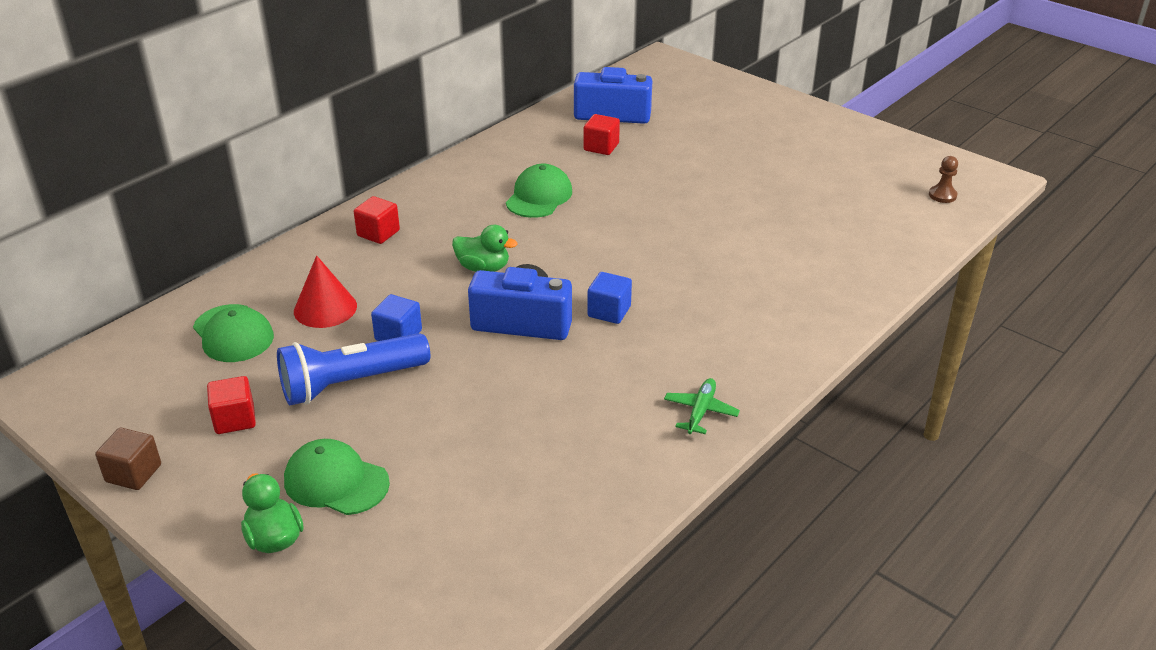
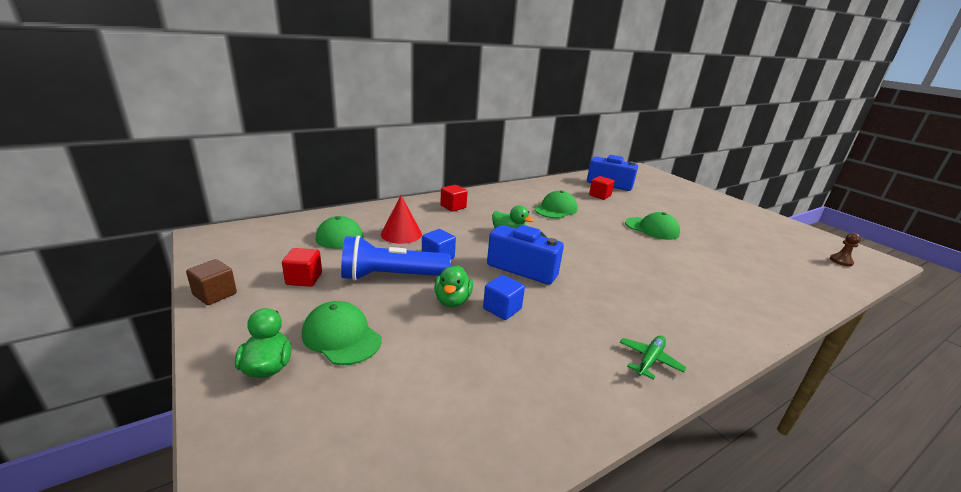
camera: 15 degrees right, 10 degrees down
blue cube [587,272,632,324] -> blue cube moved to [483,275,525,320]
none -> green duck [434,265,473,307]
none -> green cap [625,212,680,240]

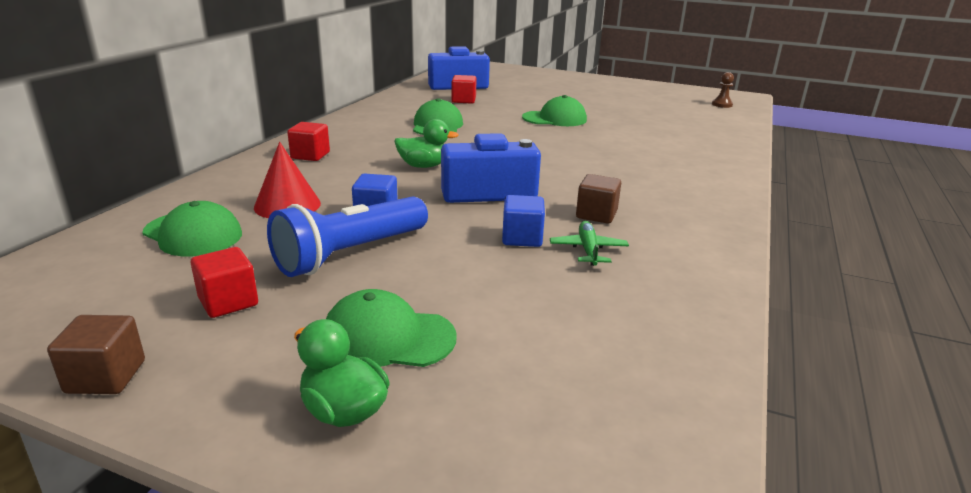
camera: 35 degrees left, 0 degrees up
green duck [434,265,473,307] -> none
green plane [620,336,687,380] -> green plane moved to [550,221,629,266]
none -> brown cube [576,174,621,224]

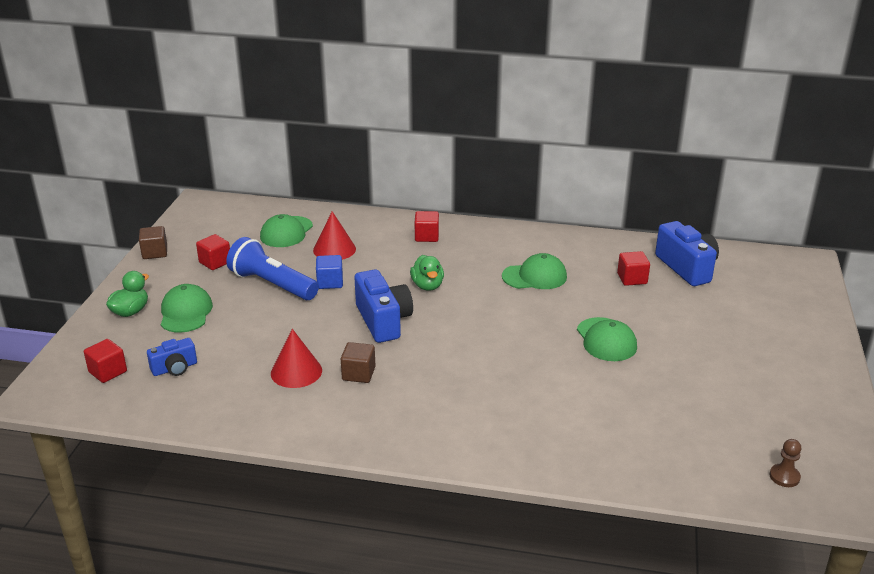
camera: 80 degrees right, 5 degrees up
blue cube [502,195,545,247] -> none
green plane [550,221,629,266] -> red cone [271,329,322,388]
none -> red cube [84,339,127,383]
none -> blue camera [147,338,197,376]

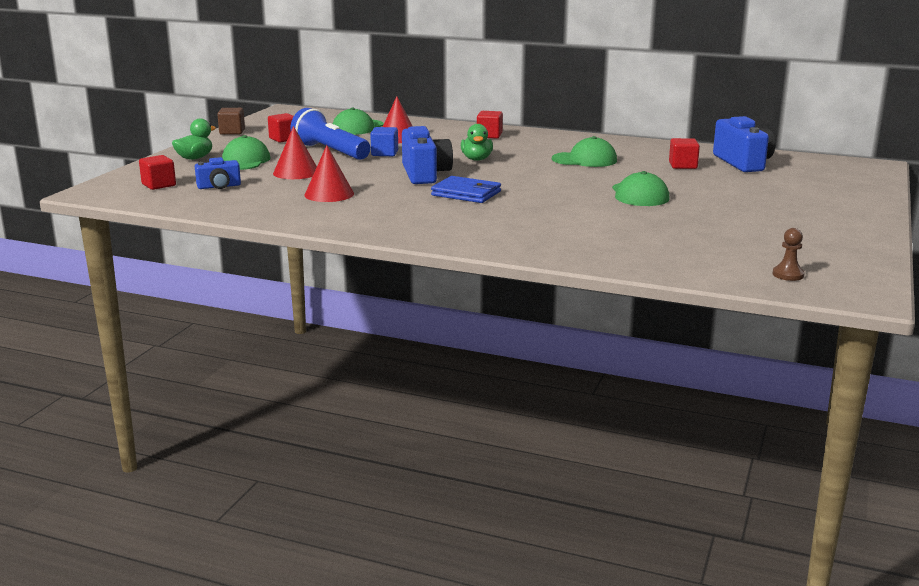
camera: 10 degrees right, 10 degrees down
brown cube [341,342,375,383] -> none
none -> red cone [273,126,317,179]
none -> blue wallet [431,176,501,203]

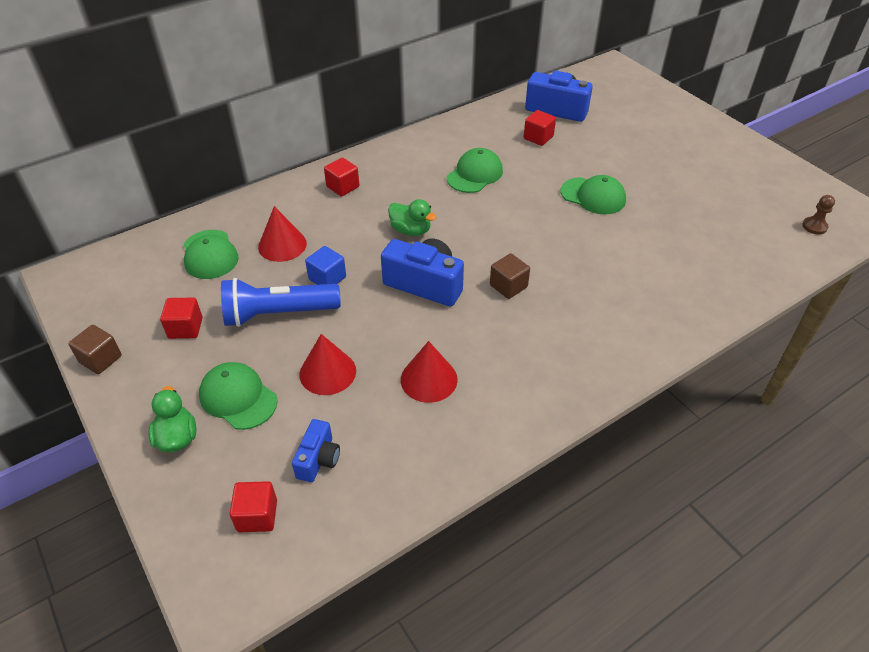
camera: 55 degrees left, 25 degrees up
blue wallet [431,176,501,203] -> brown cube [490,254,530,299]

